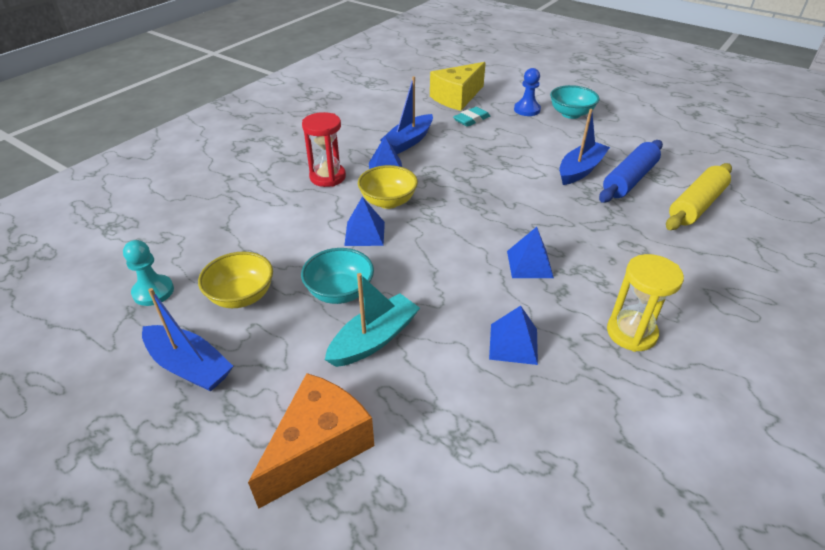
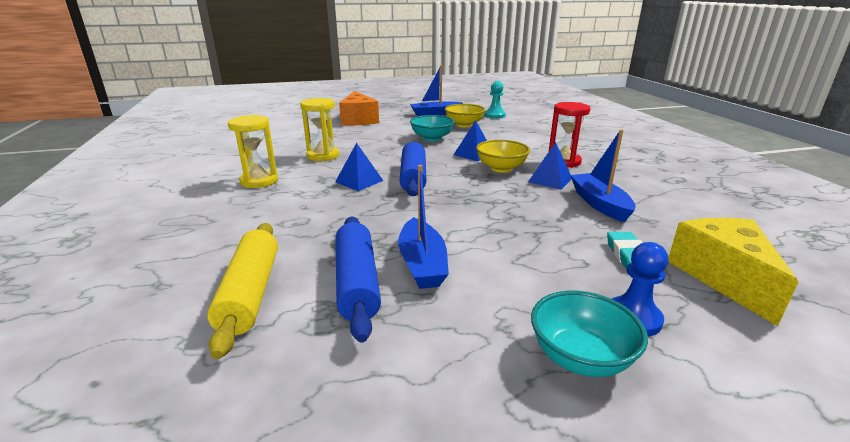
camera: 130 degrees right, 15 degrees down
turquoise boat [325,273,420,367] -> none
blue pyramid [489,306,538,365] -> yellow hourglass [300,98,339,161]
none -> blue rolling pin [399,142,427,196]

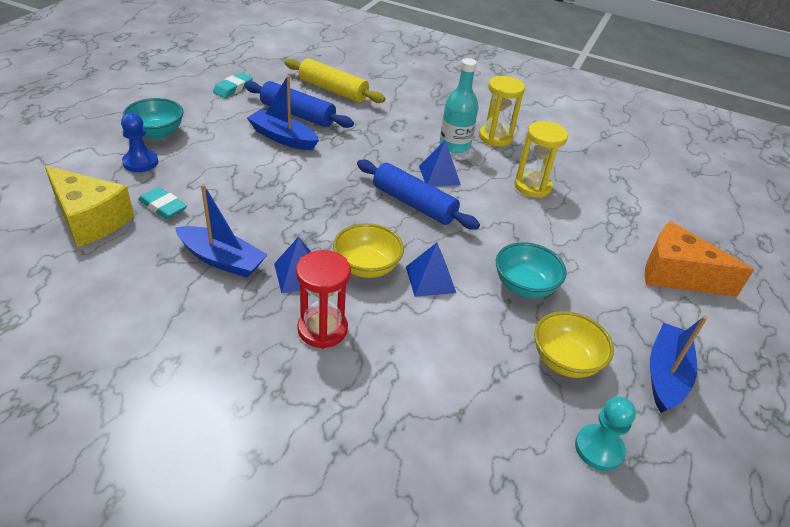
camera: 125 degrees right, 15 degrees up
none -> turquoise eraser [213,72,253,98]
none -> turquoise bottle [440,58,478,153]

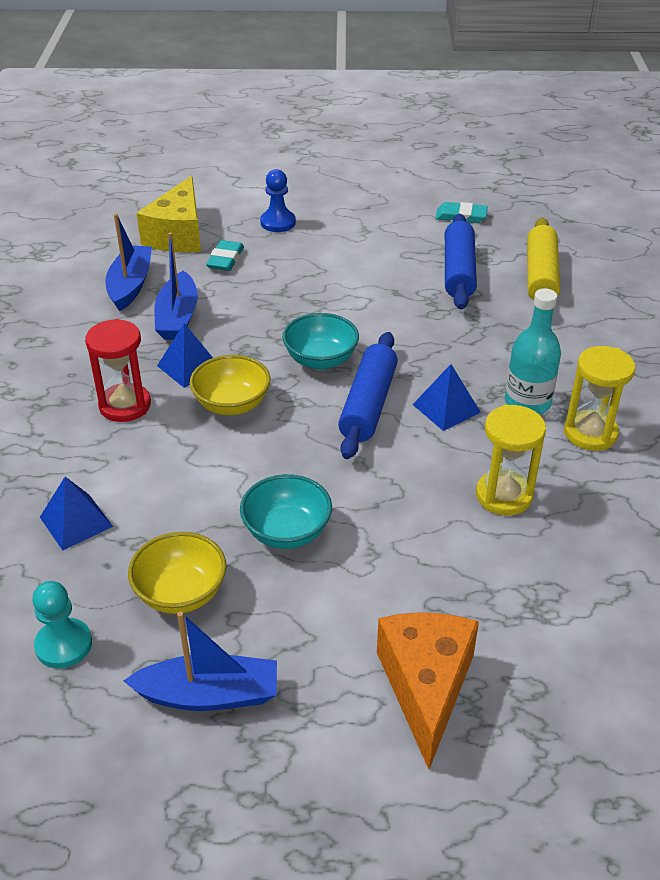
camera: 70 degrees right, 0 degrees up
turquoise bowl [123,98,184,139] -> turquoise bowl moved to [282,313,359,370]
blue boat [247,75,319,150] -> blue boat moved to [106,214,152,311]
blue pyramid [406,243,456,297] -> blue pyramid moved to [40,477,113,551]

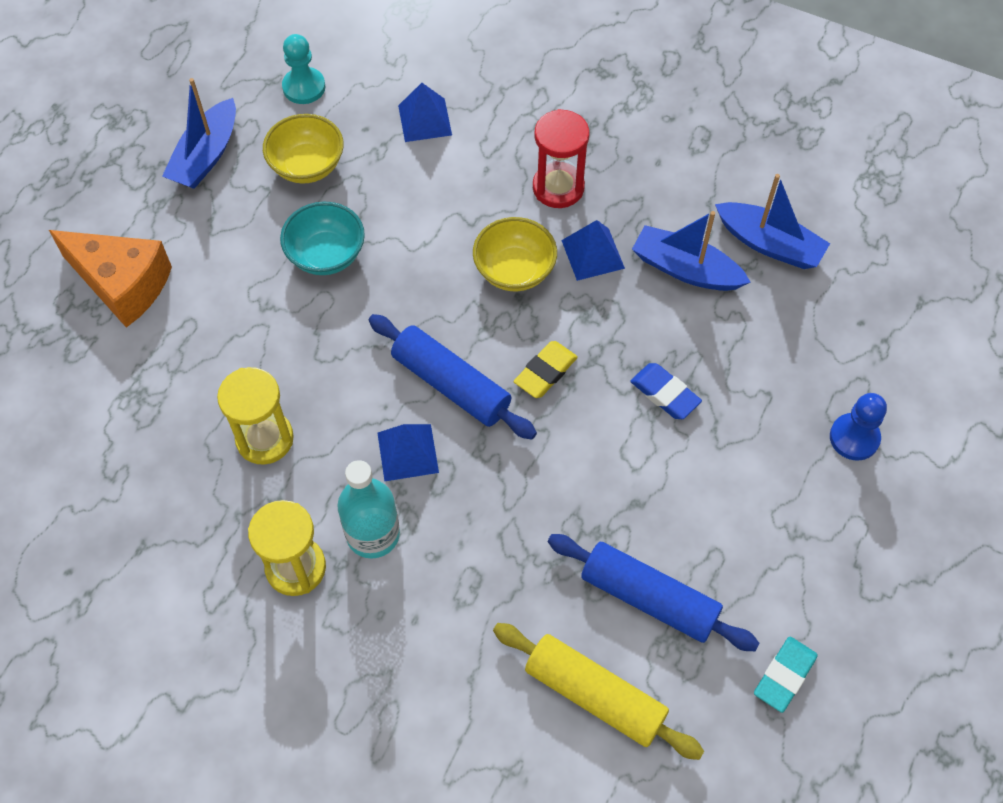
camera: 115 degrees right, 20 degrees up
yellow cheese [136,175,201,252] -> none
turquoise eraser [206,240,244,271] -> none
turquoise bowl [282,313,359,370] -> yellow eraser [514,341,578,398]
none -> blue eraser [630,363,702,419]

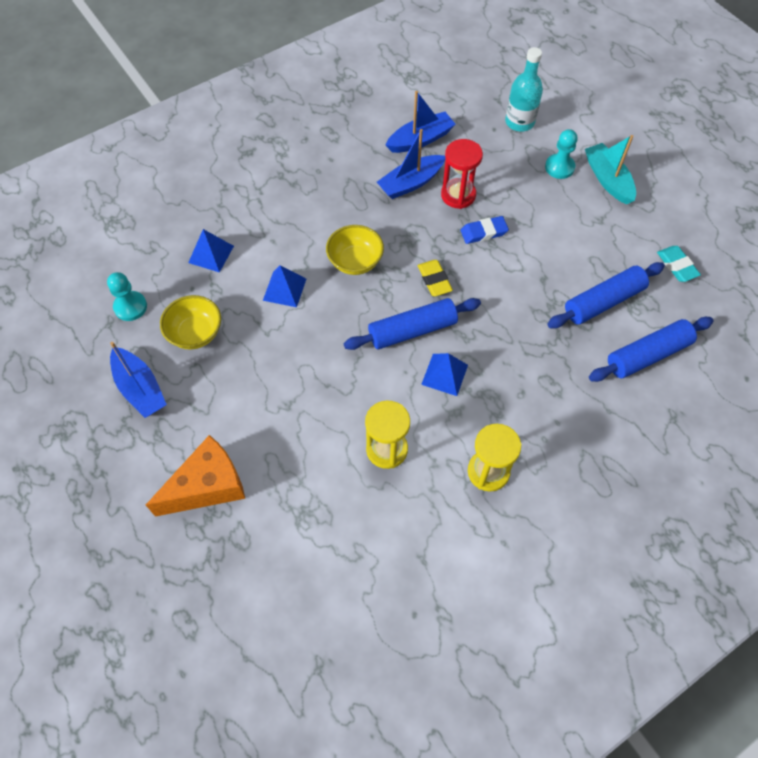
camera: 60 degrees left, 0 degrees up
turquoise bowl [280,202,365,275] -> none
turquoise bottle [337,460,400,559] -> turquoise bottle moved to [505,47,543,132]
yellow rolling pin [493,623,704,760] -> blue rolling pin [589,317,714,382]
red hourglass [533,109,589,208] -> red hourglass moved to [441,139,483,209]
blue pyramid [561,220,625,281] -> blue pyramid moved to [263,265,306,307]
blue pawn [830,393,887,461] -> turquoise pawn [545,129,578,179]
none -> turquoise boat [585,135,636,205]

